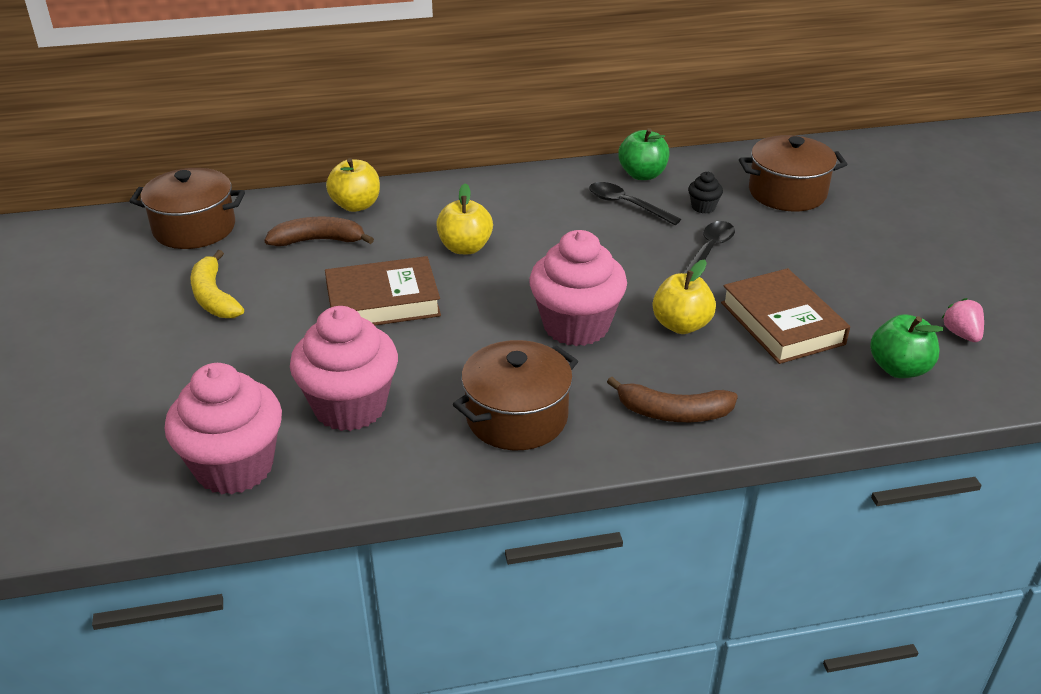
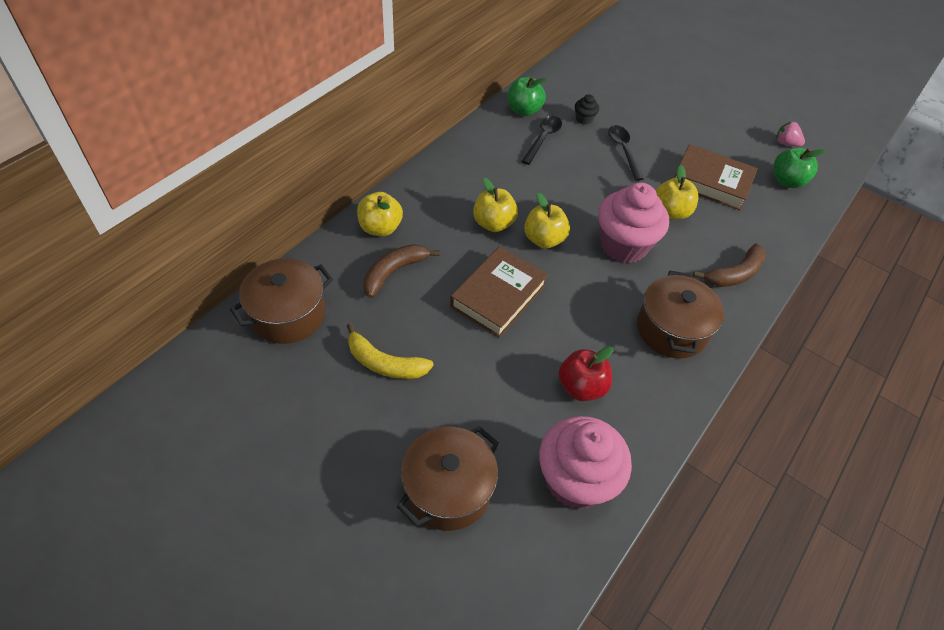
camera: 45 degrees left, 15 degrees up
pink cupcake [290,306,398,431] -> red apple [558,346,613,401]
black spoon [589,182,681,225] -> black spoon turned 120 degrees clockwise [521,116,562,165]
brown pot [739,135,847,211] -> brown pot moved to [397,426,499,531]
none -> yellow apple [524,193,570,248]

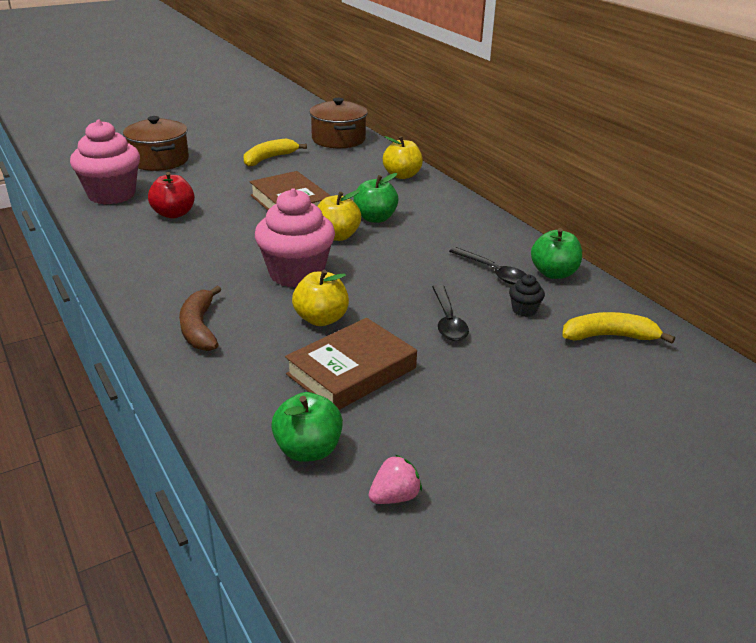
camera: 115 degrees right, 20 degrees down
brown banana [363,244,440,298] -> none
yellow apple [473,178,518,232] -> green apple [353,173,399,223]
black spoon [608,125,644,181] -> black spoon turned 75 degrees clockwise [432,284,469,341]
brown pot [637,271,724,359] -> none
none -> yellow banana [562,312,675,344]

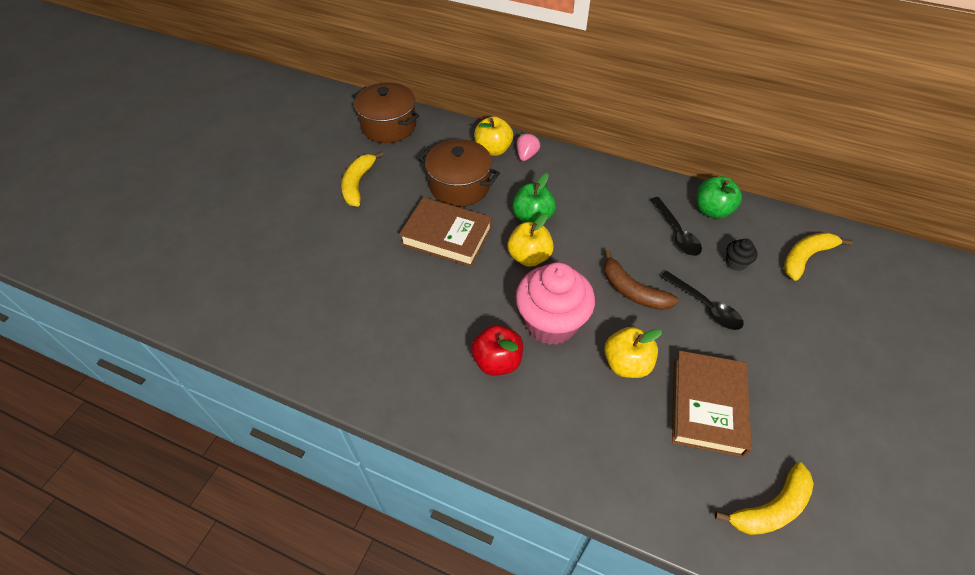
camera: 35 degrees left, 20 degrees up
pink cupcake [70,119,140,204] -> none
brown pot [123,116,189,171] -> brown pot moved to [418,139,500,207]
red apple [148,172,195,218] -> red apple moved to [471,325,523,376]
brown banana [179,286,222,351] -> brown banana moved to [604,250,679,310]
green apple [271,392,343,462] -> yellow banana [715,462,814,535]
pink strawberry [369,455,422,504] -> pink strawberry moved to [517,133,540,161]
black spoon [449,247,527,285] -> black spoon turned 60 degrees clockwise [650,197,702,256]

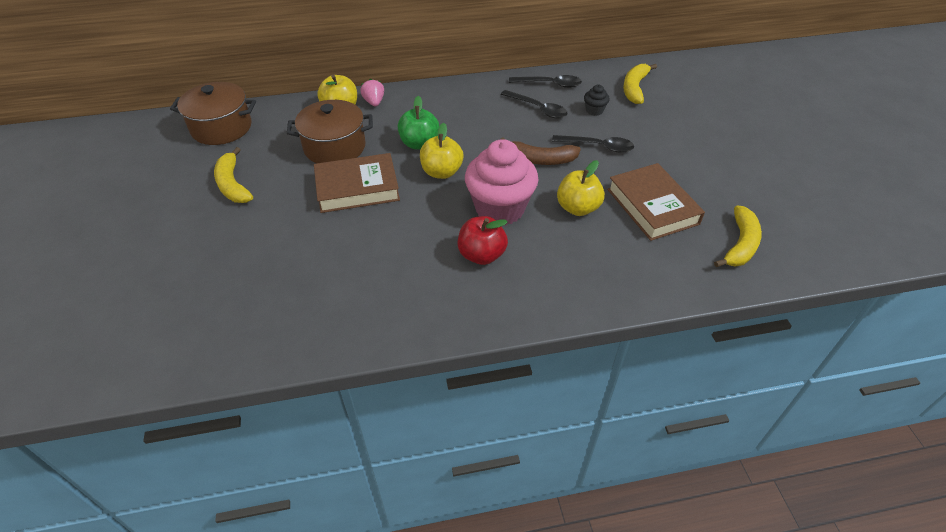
camera: 35 degrees left, 5 degrees down
green apple [697,177,742,219] -> black spoon [509,75,582,88]

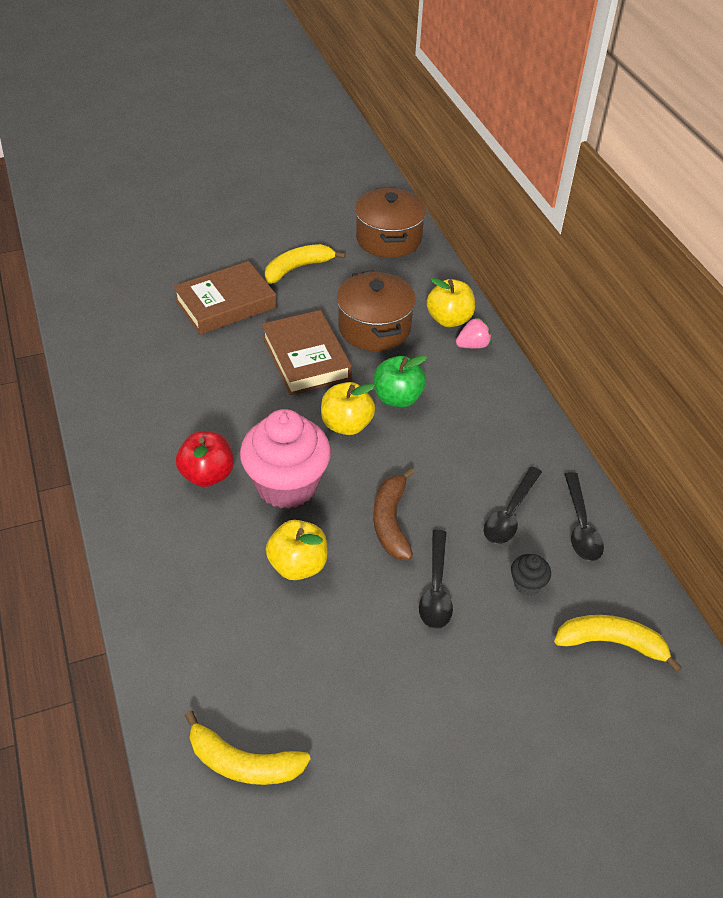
camera: 80 degrees right, 0 degrees up
brown book [607,163,705,241] -> brown book moved to [173,261,277,335]

